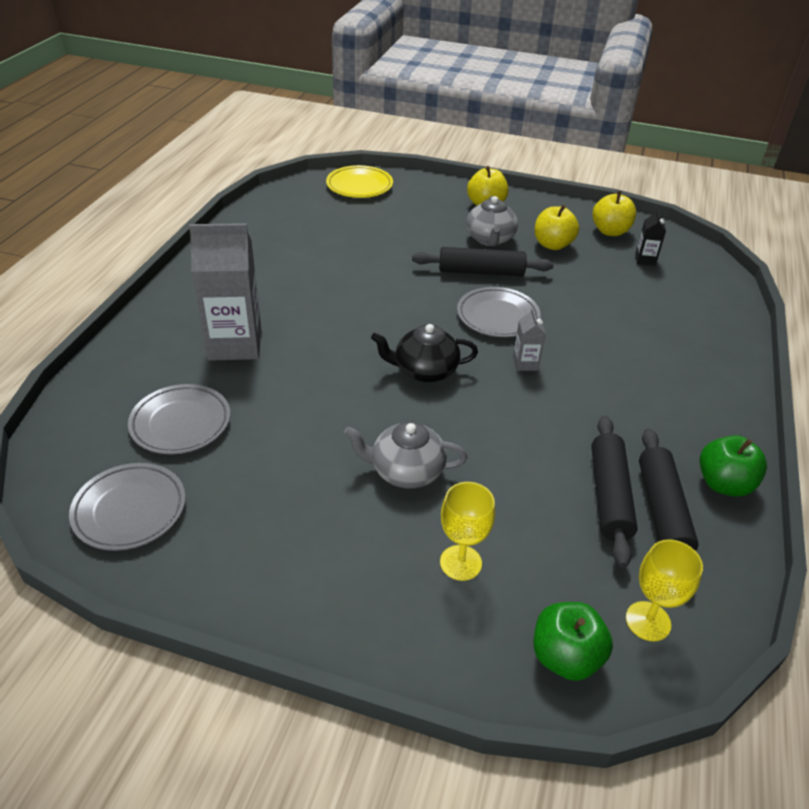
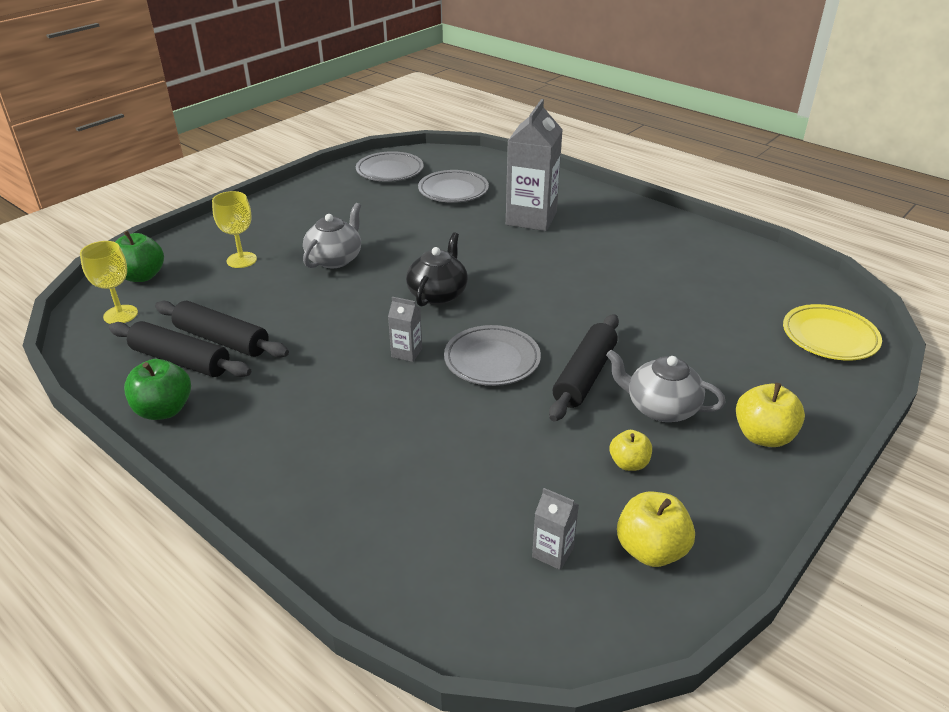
camera: 115 degrees right, 5 degrees down
yellow apple [535,205,579,250] -> yellow apple [610,430,652,471], size x0.63
black carton [635,210,666,266] -> grey carton [532,488,579,570]

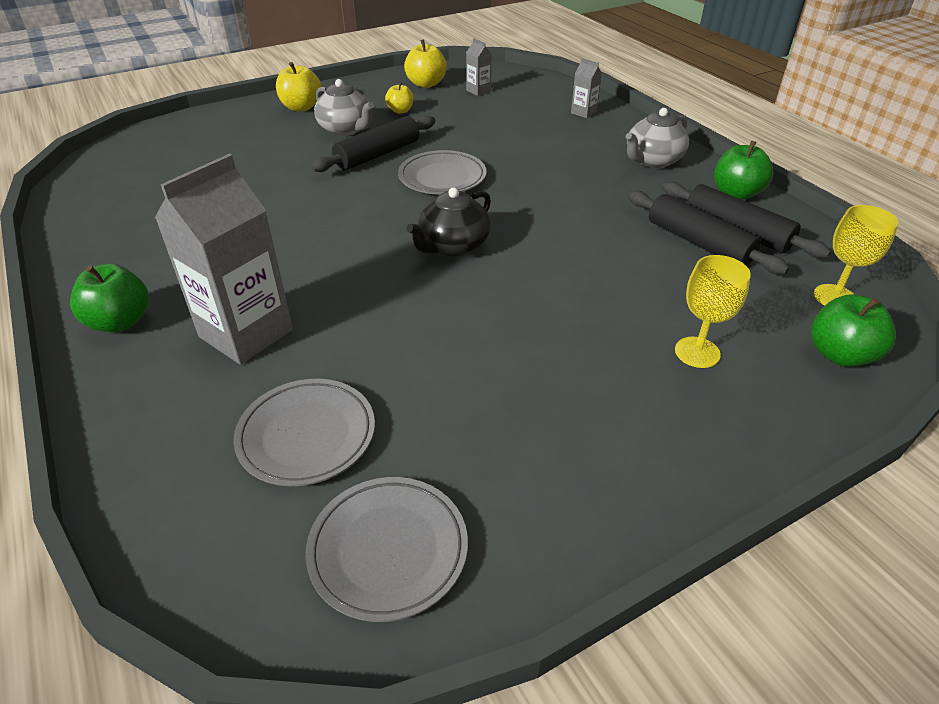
camera: 160 degrees left, 5 degrees up
grey teapot [303,203,361,268] -> grey teapot moved to [626,108,689,168]
grey carton [388,297,422,362] -> grey carton moved to [571,58,602,118]
yellow plate [783,304,882,360] -> none
none -> green apple [70,264,149,332]

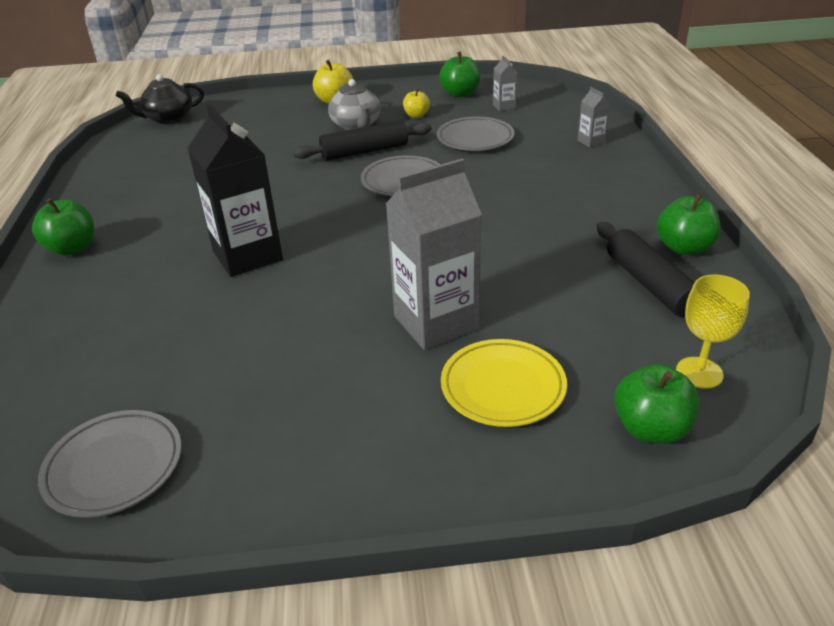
camera: 25 degrees right, 5 degrees down
grey carton [155,154,293,365] -> grey carton moved to [386,159,482,350]
grey plate [233,379,375,486] -> grey plate moved to [437,117,515,151]
yellow apple [404,40,447,88] -> green apple [439,52,480,98]
black teapot [406,187,491,257] -> black teapot moved to [116,74,204,124]
grey teapot [626,108,689,168] -> none
black rolling pin [628,191,789,274] -> none
yellow goblet [675,255,751,368] -> yellow plate [441,339,567,427]
none -> black carton [188,104,283,277]

